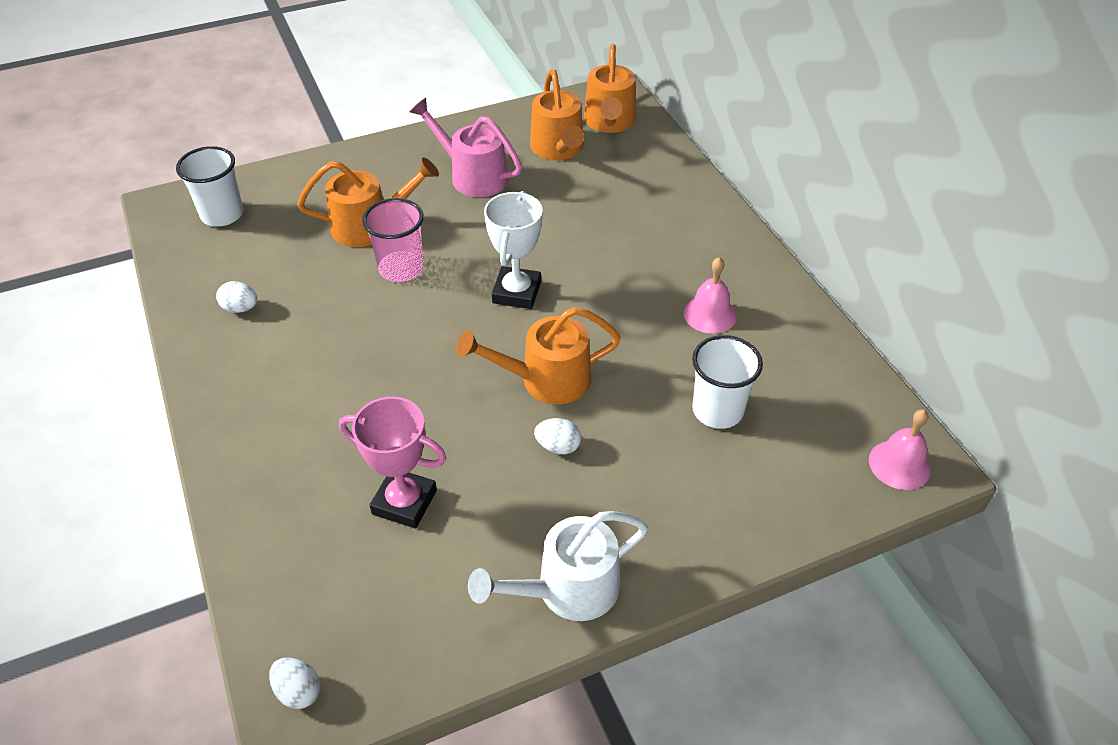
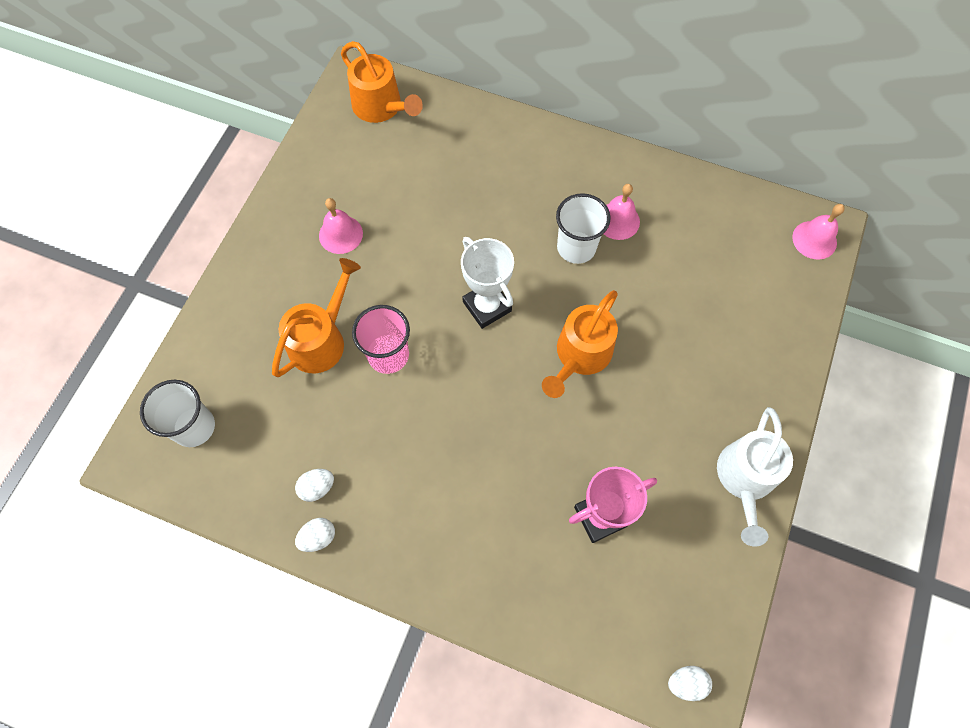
camera: 45 degrees left, 20 degrees up
pink watering can [410,98,522,197] -> pink bell [319,198,363,254]
orange watering can [530,69,584,160] -> none
white egg [534,418,581,454] -> white egg moved to [295,518,335,552]
white cup [692,335,763,429] -> white cup moved to [556,193,611,264]

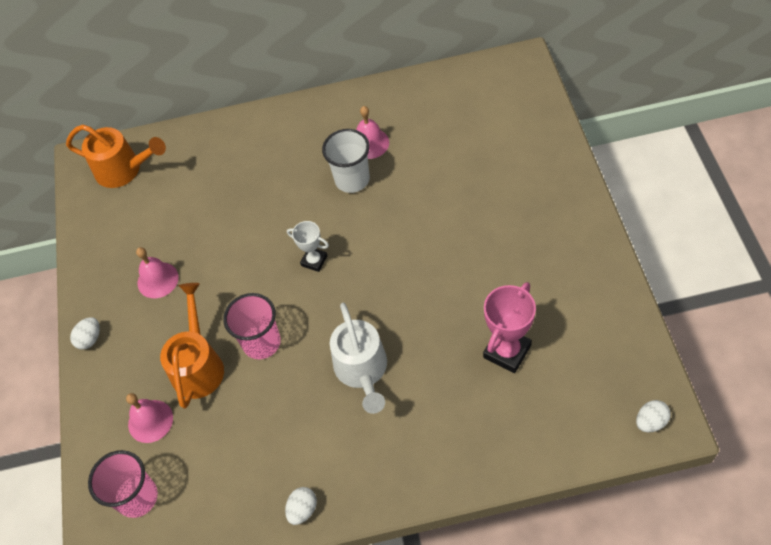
camera: 25 degrees left, 10 degrees down
white cup [140,380,215,447] -> pink cup [88,450,158,518]
white egg [295,469,334,502] -> white egg moved to [70,317,100,350]
white trophy [461,237,514,329] -> white trophy [287,221,329,272], size x0.61
orange watering can [542,290,618,398] -> none
white watering can [717,407,793,546] -> white watering can moved to [330,303,387,414]
pink bell [792,204,845,260] -> pink bell moved to [126,393,173,443]

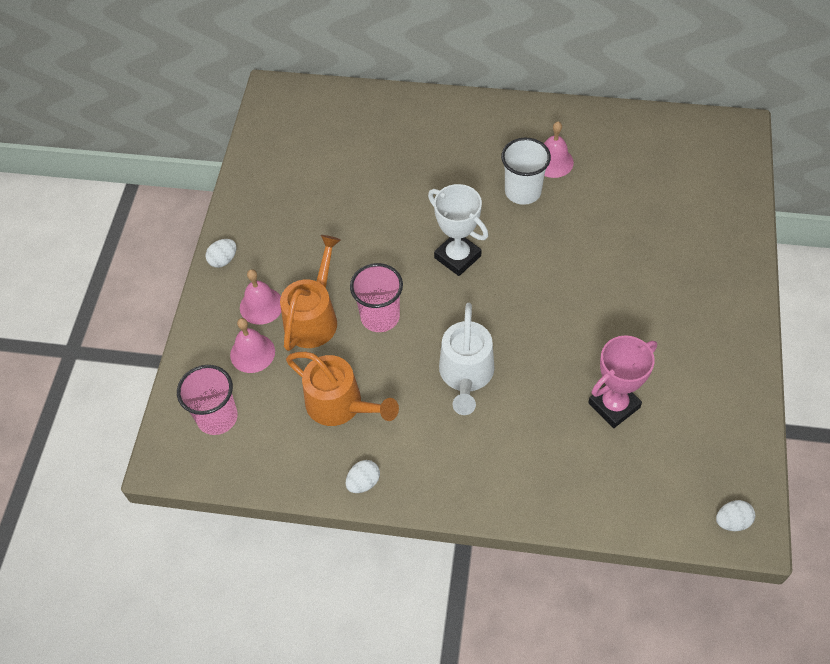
camera: 15 degrees right, 0 degrees up
orange watering can [66,125,166,188] -> orange watering can moved to [286,352,399,426]
pink bell [136,247,179,298] -> pink bell moved to [240,269,281,325]
white trophy [287,221,329,272] -> white trophy [428,184,488,276], size x1.63

